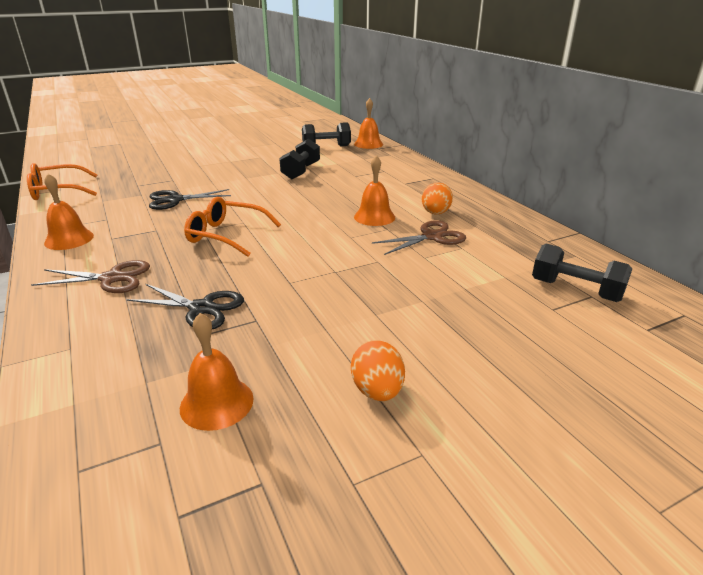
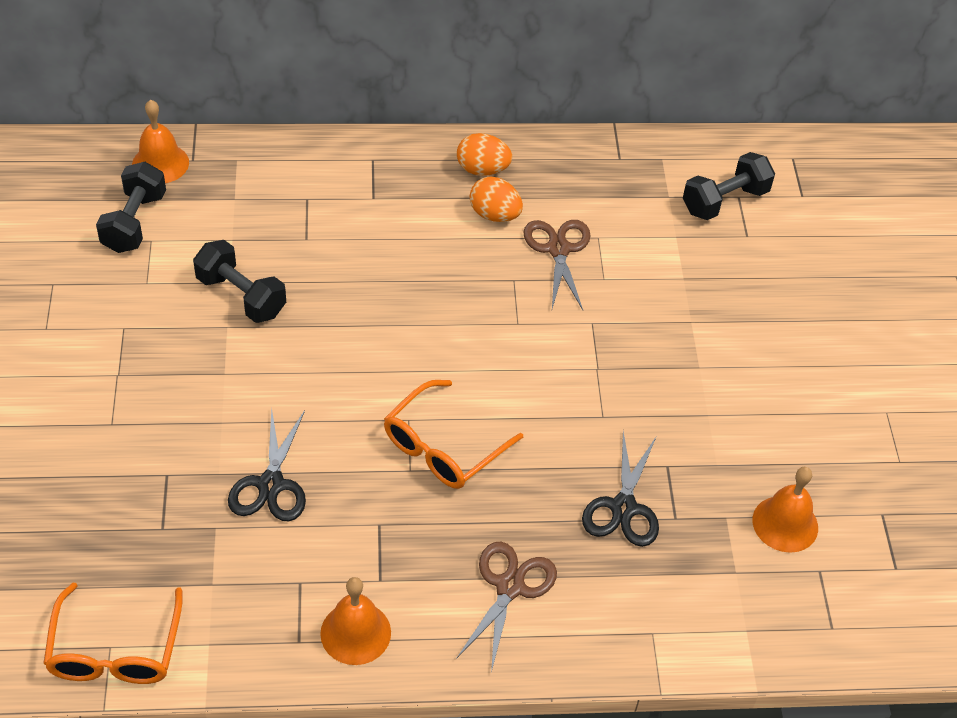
camera: 70 degrees left, 20 degrees up
black scissors [126,284,244,329] -> black scissors turned 150 degrees clockwise [582,431,659,547]
orange egg [351,340,405,401] -> orange egg moved to [457,133,512,176]
orange bell [354,155,395,226] -> none

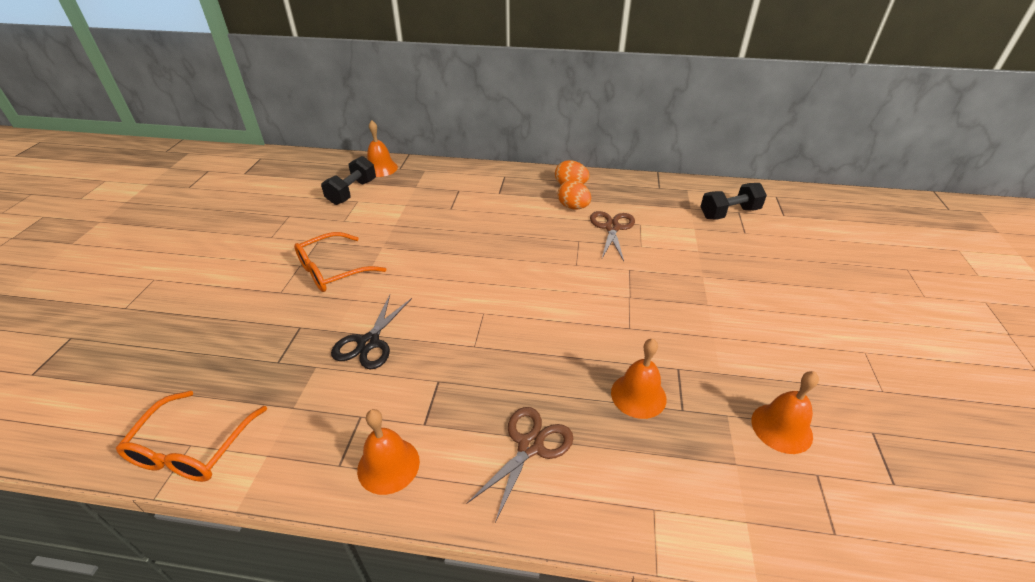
camera: 15 degrees right, 10 degrees down
black dumbbell [193,240,286,323] -> none
orange glasses [384,380,523,489] -> orange glasses moved to [294,232,386,292]
black scissors [582,431,659,547] -> orange bell [611,339,667,419]

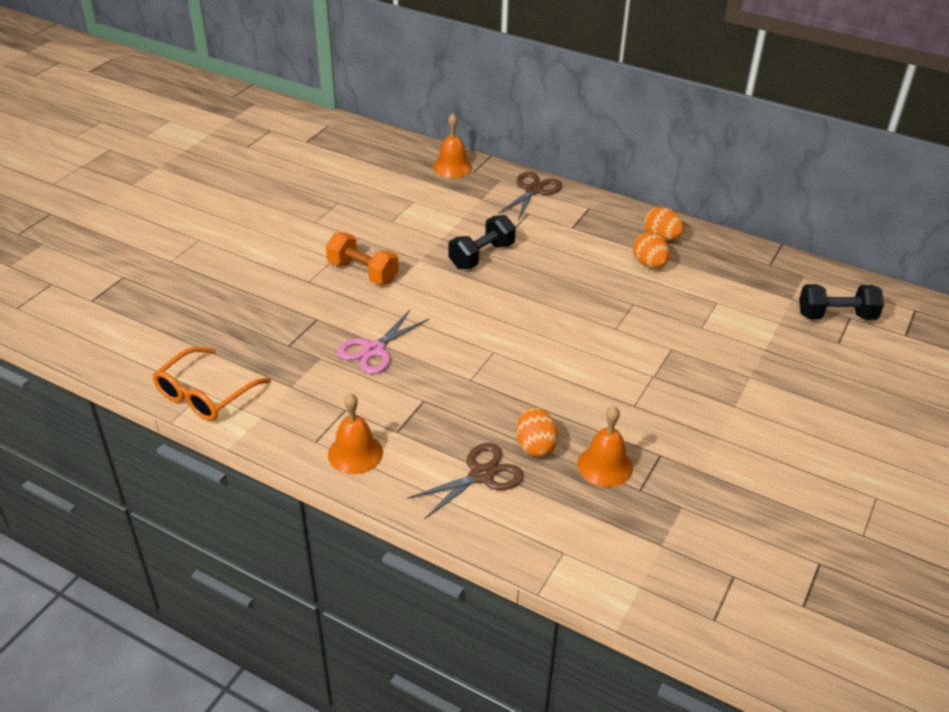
camera: 20 degrees right, 0 degrees up
orange glasses [294,232,386,292] -> orange dumbbell [326,232,399,285]
black dumbbell [321,156,376,205] -> black dumbbell moved to [448,215,516,269]
black scissors [331,295,412,370] -> pink scissors [337,310,429,374]
brown scissors [590,211,635,261] -> brown scissors moved to [498,172,562,220]
orange bell [751,371,819,454] -> none
none -> orange egg [517,407,558,457]

